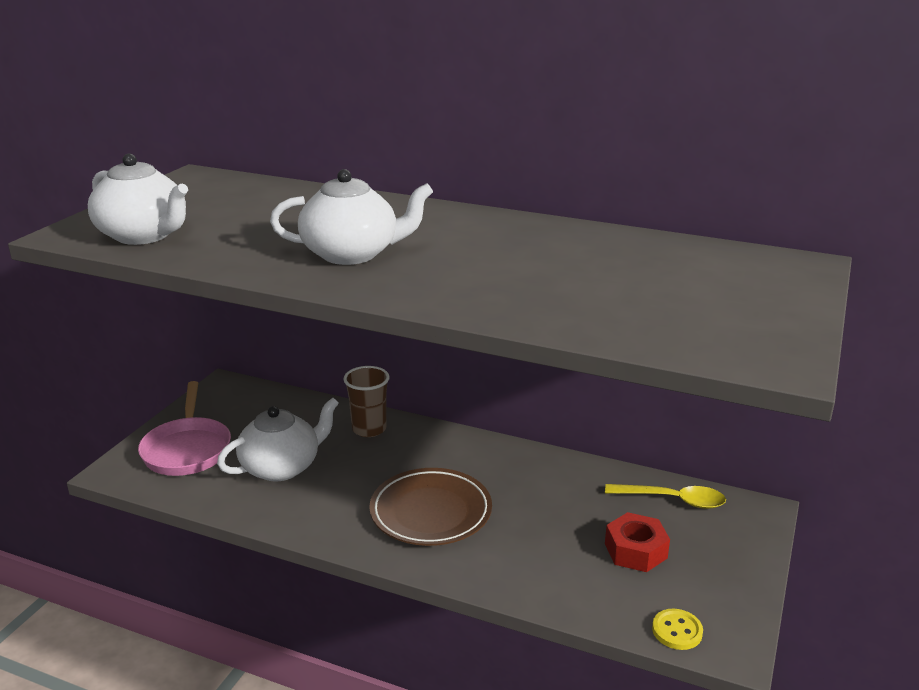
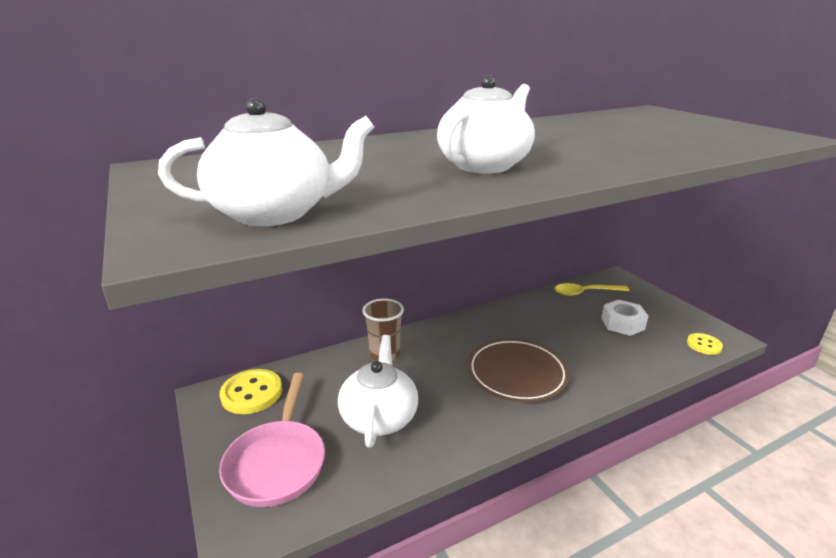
camera: 50 degrees left, 0 degrees up
pink pan [138,381,231,476] -> pink pan turned 60 degrees clockwise [219,373,325,507]
yellow spoon [605,484,726,509] -> yellow spoon turned 150 degrees counterclockwise [554,283,630,296]
red nut [605,512,670,572] -> white nut [601,300,648,336]
none -> yellow button [220,369,282,414]

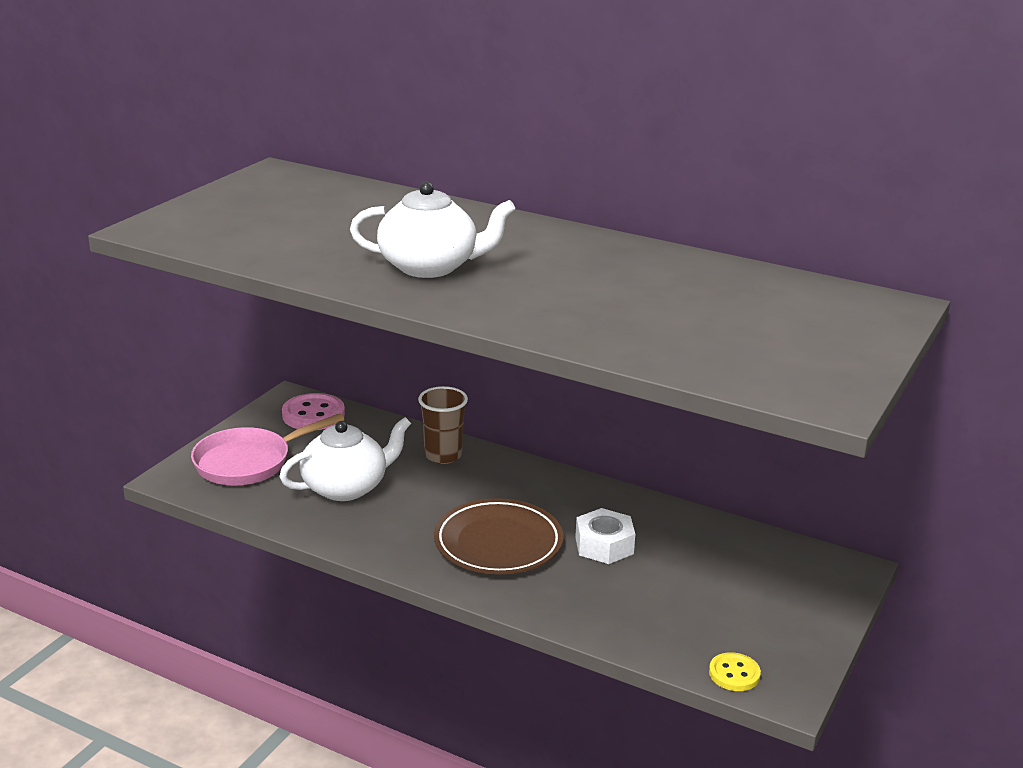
camera: 55 degrees right, 0 degrees up
white teapot [158,98,374,226] -> none
yellow button [220,369,282,414] -> pink button [282,393,345,430]
yellow spoon [554,283,630,296] -> none
white nut [601,300,648,336] -> white nut moved to [575,508,635,564]

